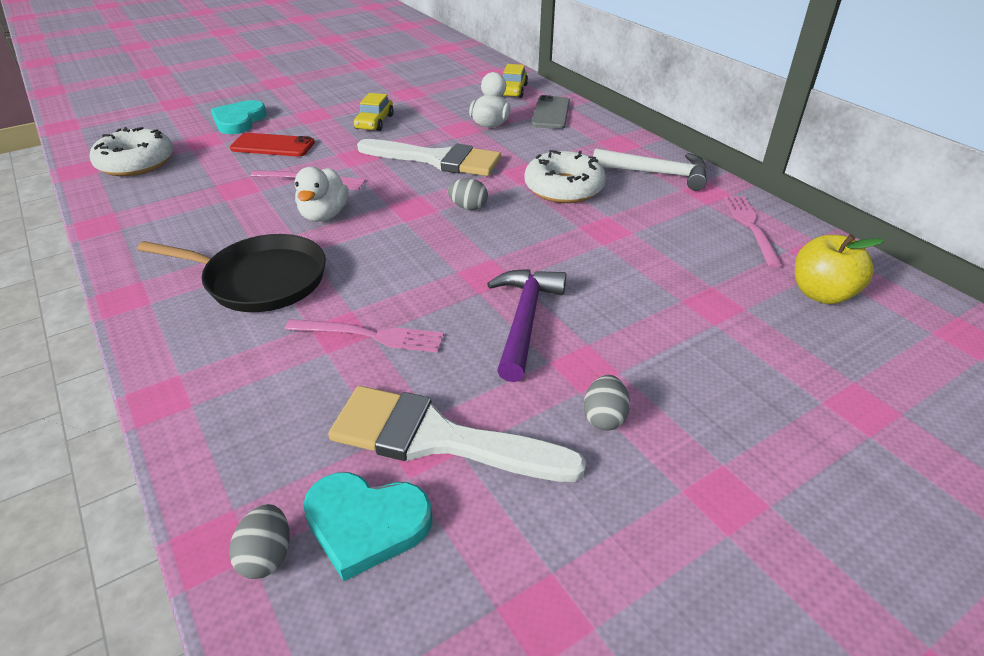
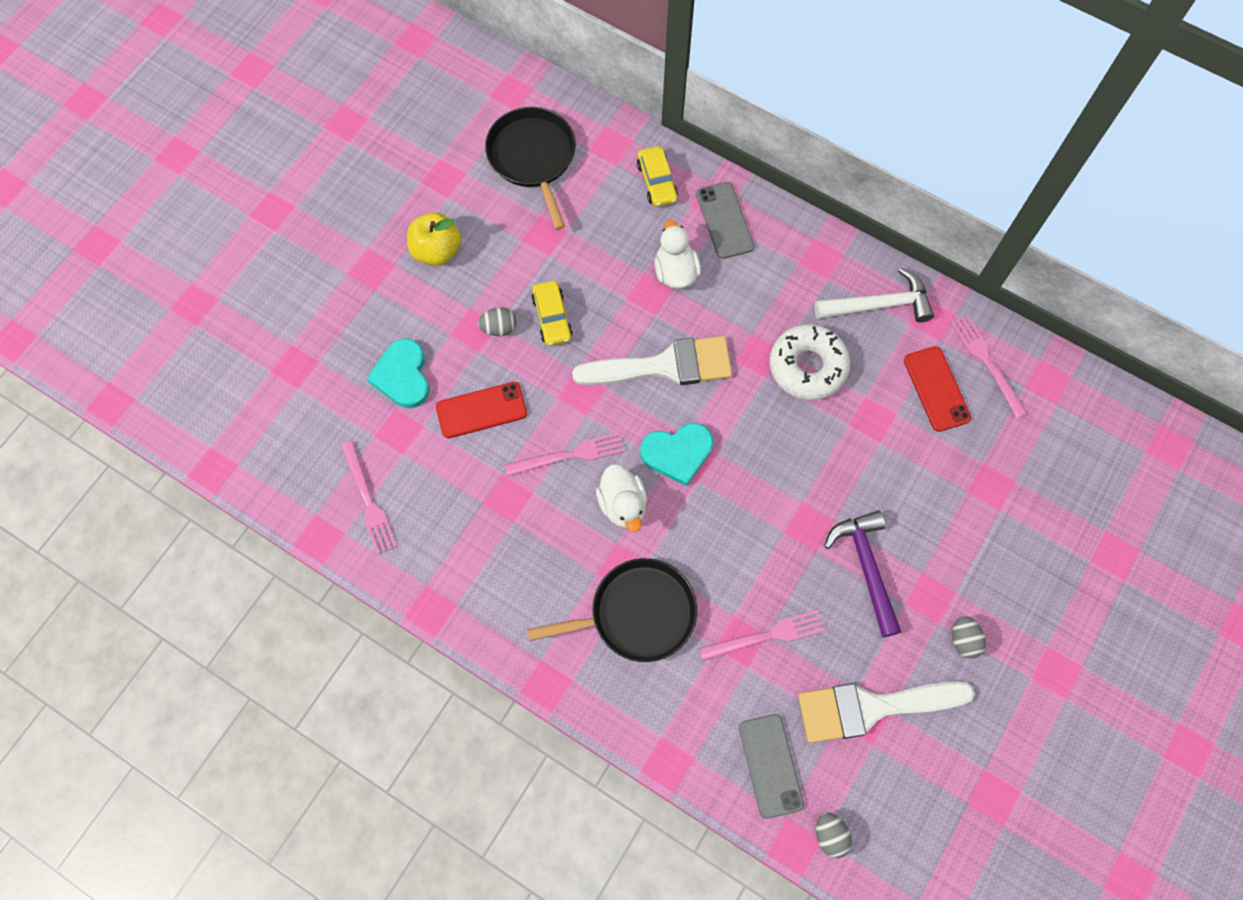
camera: 25 degrees left, 30 degrees up
white donut [90,127,173,176] -> pink fork [341,441,397,555]
turquoise heart [303,472,432,581] -> turquoise heart moved to [640,423,713,486]
grey egg [448,178,488,210] -> grey egg moved to [478,307,517,336]
yellow apple [795,234,884,304] -> yellow apple moved to [407,212,461,266]
none -> black pan [485,107,576,230]
none -> grey phone [739,714,804,819]
none -> red phone [904,346,971,432]

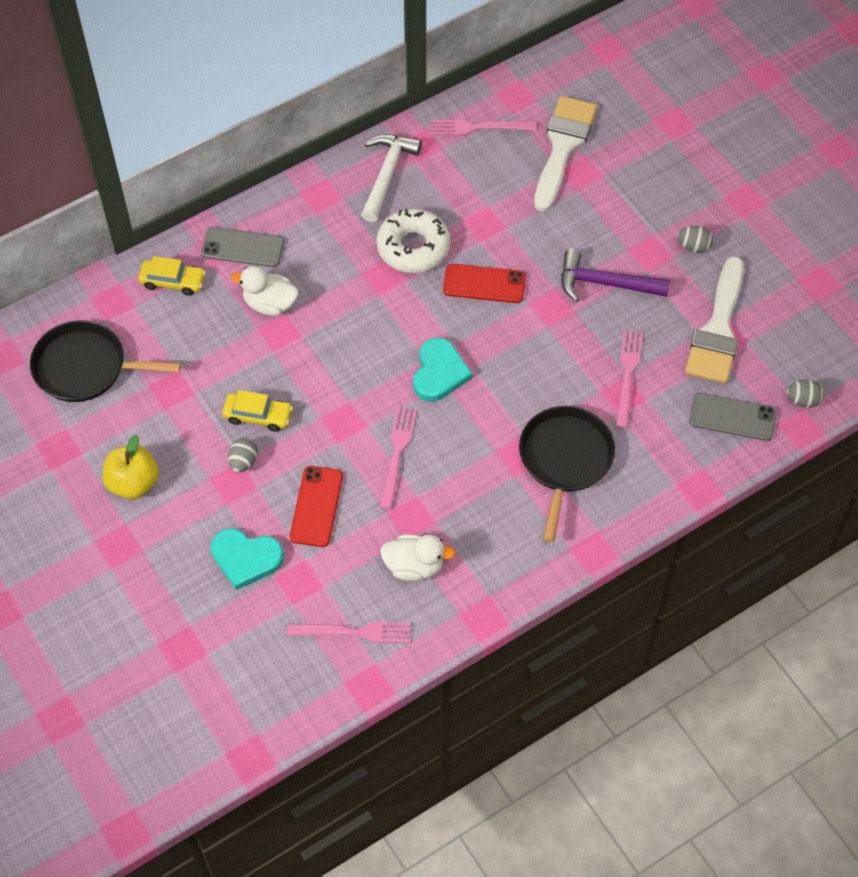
camera: 65 degrees left, 10 degrees down
white brush [572,336,732,385] -> white brush moved to [534,96,597,212]
white duck [596,464,647,532] -> white duck moved to [380,534,455,581]
red phone [904,346,971,432] -> red phone moved to [443,264,526,303]

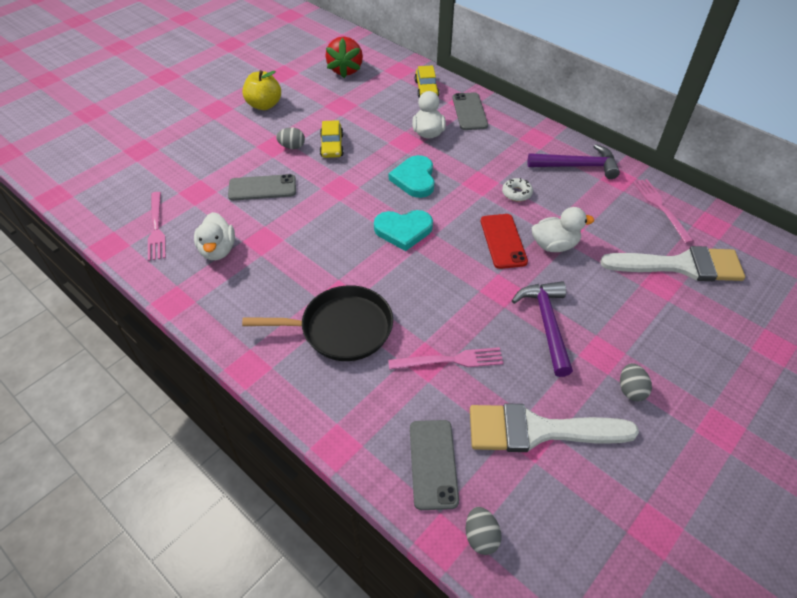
camera: 75 degrees right, 10 degrees down
black pan [30,320,181,402] -> red strawberry [326,37,363,78]
turquoise heart [211,528,284,590] -> turquoise heart moved to [389,155,435,198]
red phone [290,466,343,547] -> grey phone [228,174,296,201]
white hammer [361,134,422,222] -> purple hammer [528,144,620,179]
white donut [376,208,451,273] -> white donut [502,178,533,202], size x0.49
pink fork [379,407,417,510] -> none
none -> white duck [532,207,594,252]

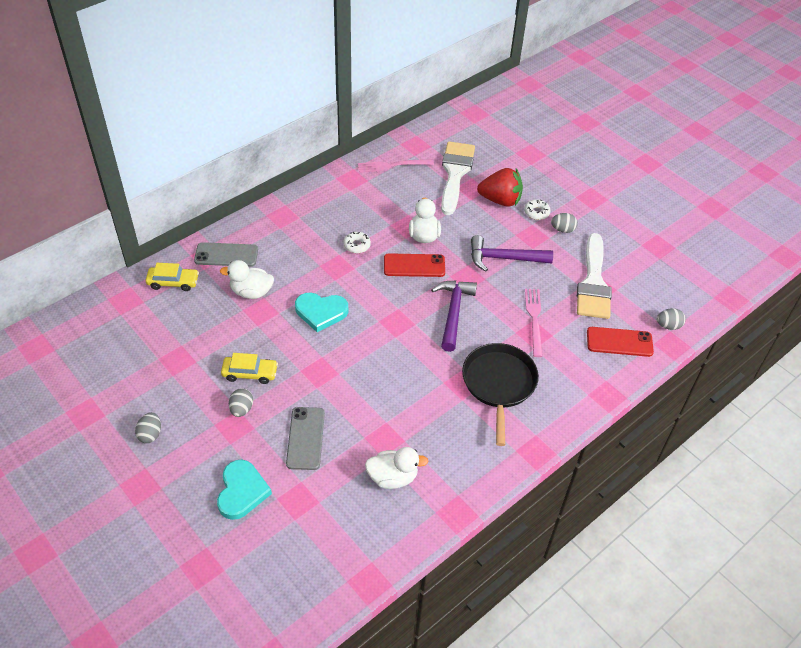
camera: 85 degrees left, 0 degrees up
pink fork [148,192,166,261] -> none
yellow apple [242,70,281,110] -> grey egg [135,412,161,443]
red strawberry [326,37,363,78] -> red strawberry moved to [477,168,523,207]
turquoise heart [374,210,433,251] -> turquoise heart moved to [217,460,272,520]
grey phone [410,420,459,510] -> red phone [587,327,654,357]
purple hammer [528,144,620,179] -> purple hammer moved to [431,281,477,352]
none -> white donut [524,199,551,220]

